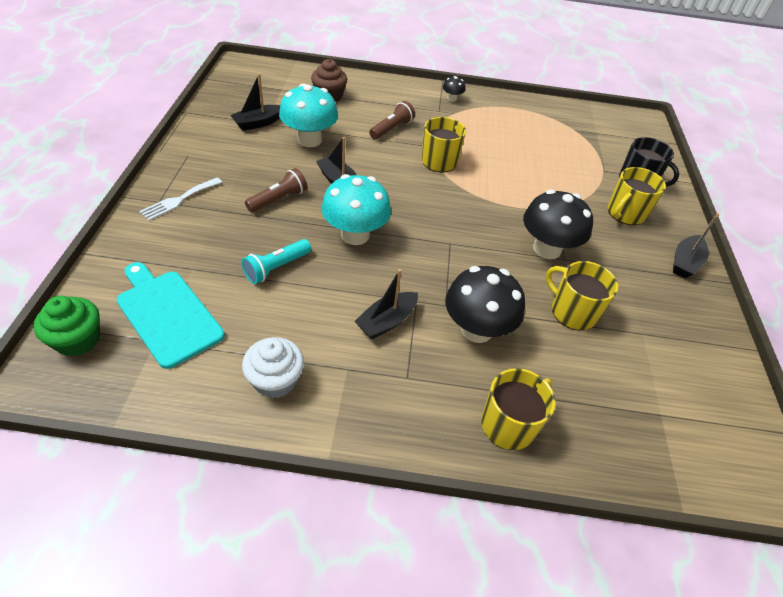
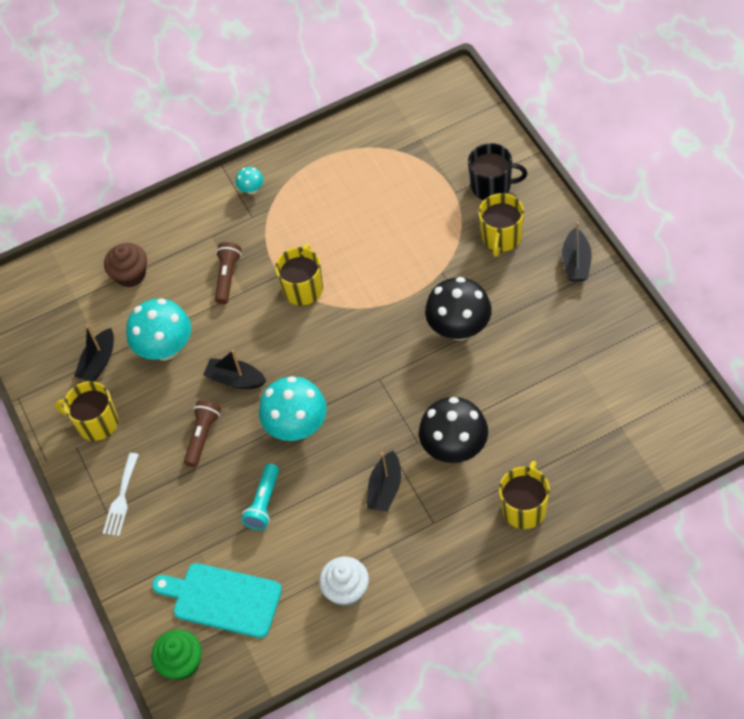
camera: 20 degrees left, 10 degrees up
black mushroom [443,76,465,102] -> turquoise mushroom [236,167,264,194]
yellow mug [546,261,618,330] -> yellow mug moved to [55,381,118,441]

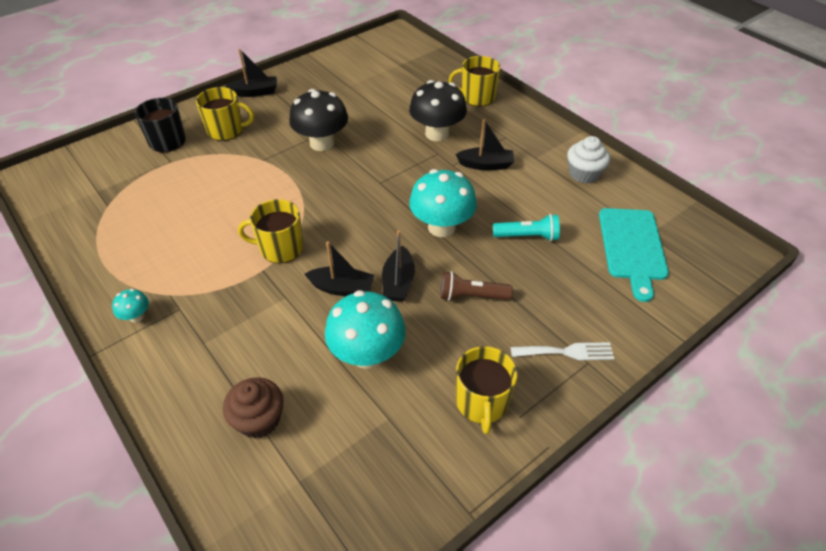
camera: 110 degrees left, 10 degrees down
black boat [74,324,114,382] -> black boat moved to [305,241,374,296]
green cupcake [151,629,202,680] -> none
brown flashlight [215,242,242,304] -> none

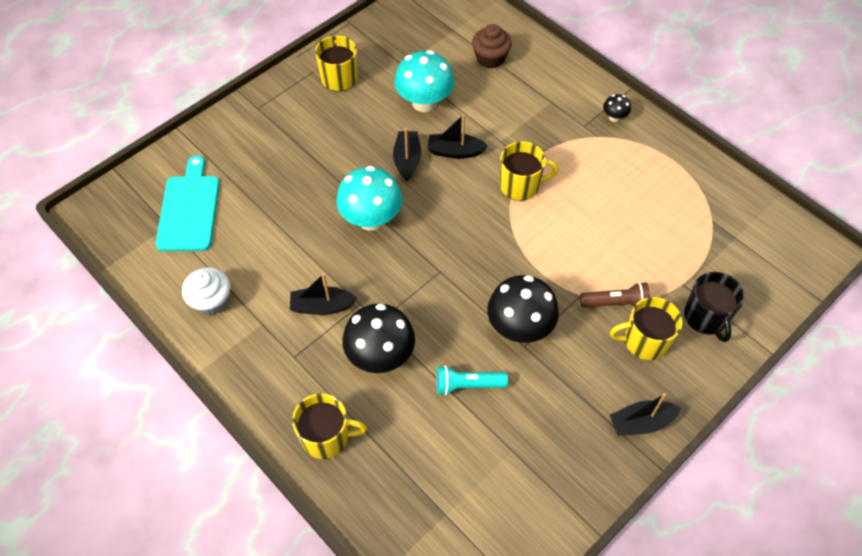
camera: 175 degrees right, 10 degrees up
turquoise mushroom [112,289,149,323] -> black mushroom [603,94,631,122]
brown flashlight [441,271,513,301] -> brown flashlight moved to [580,282,650,308]
turquoise flashlight [493,214,560,241] -> turquoise flashlight moved to [436,365,508,395]
white fork [511,342,614,360] -> none

